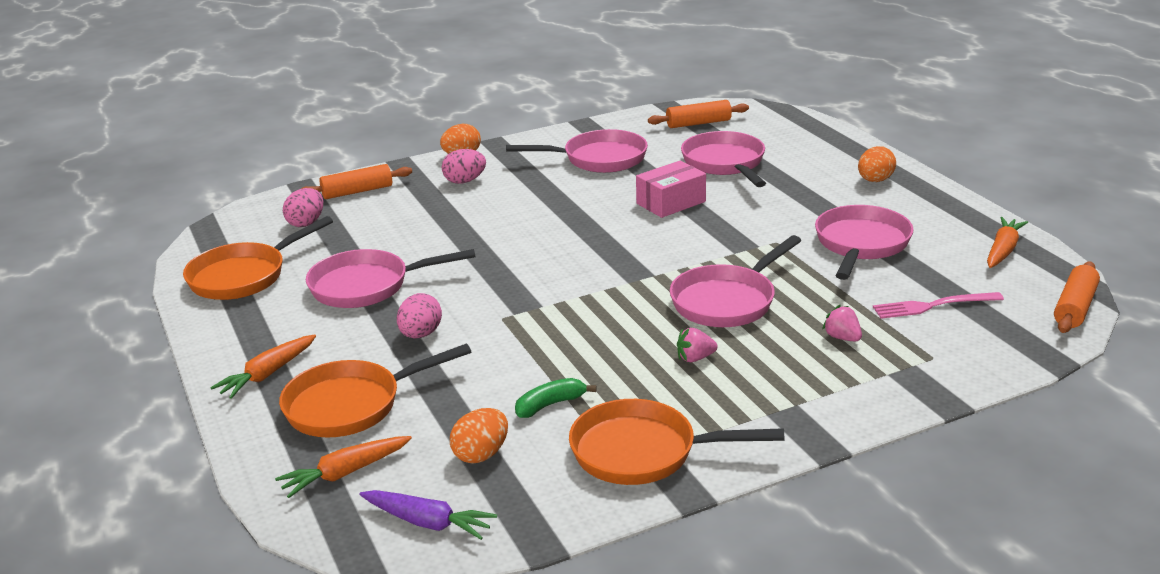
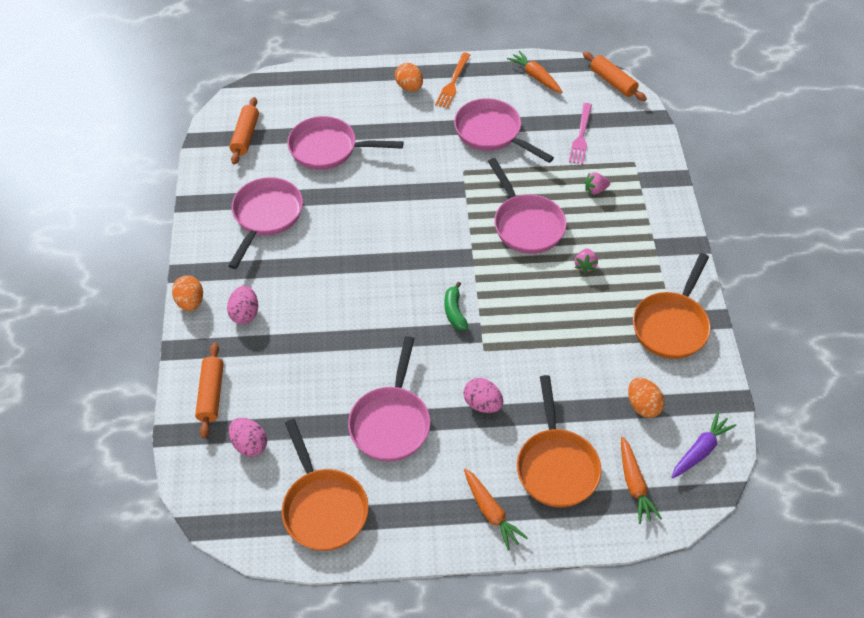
camera: 70 degrees left, 25 degrees up
green banana [515,378,597,418] -> green banana moved to [445,282,468,330]
pink box [636,161,706,218] -> none
none -> orange fork [435,53,470,108]

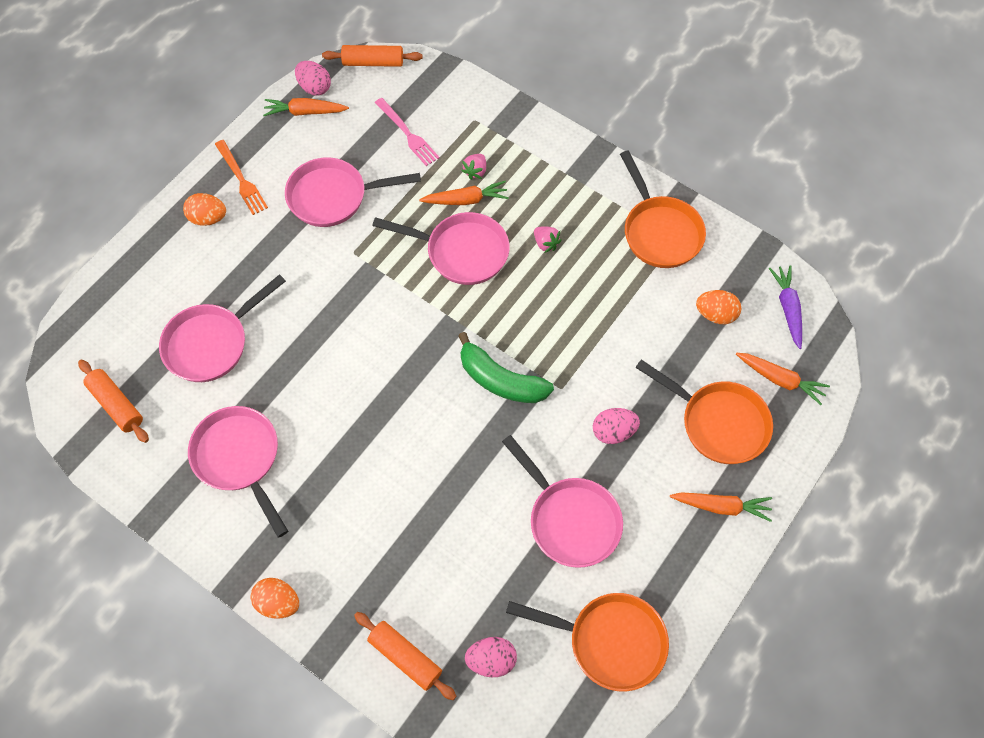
camera: 50 degrees left, 10 degrees up
pink egg [227,286,258,324] -> pink egg moved to [295,61,331,96]
green banana [445,282,468,330] -> green banana [458,332,554,403], size x1.71
none -> orange carrot [419,181,509,205]

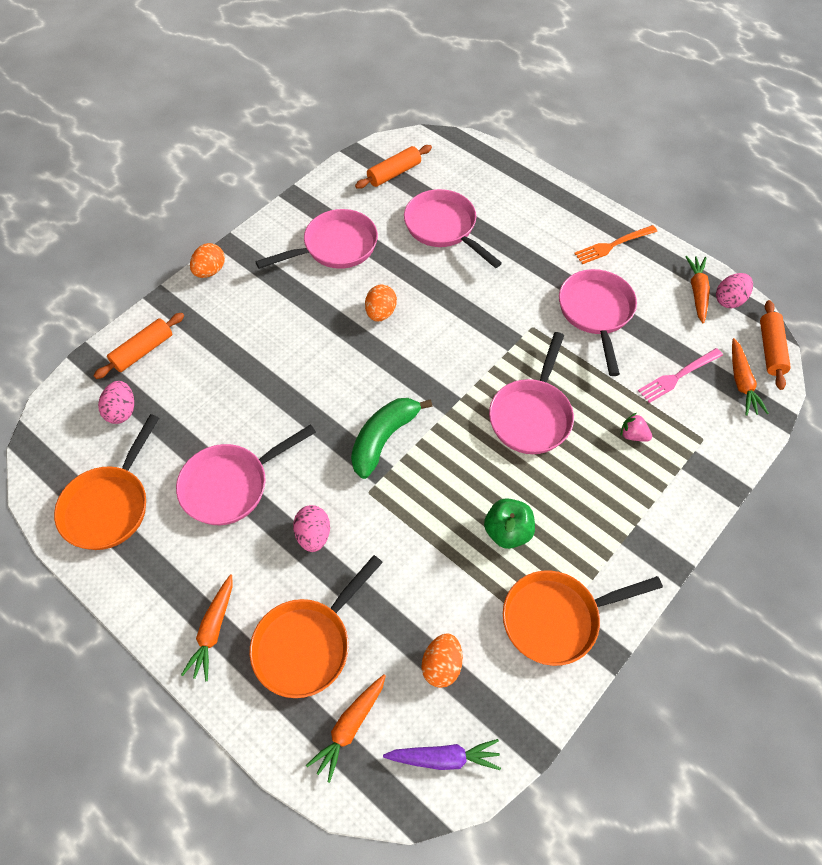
camera: 95 degrees right, 5 degrees down
orange egg [183,193,226,226] -> orange egg moved to [365,285,397,322]
orange carrot [419,181,509,205] -> orange carrot moved to [732,338,769,416]
pink strawberry [534,226,562,253] -> none
none -> green apple [484,498,535,549]

